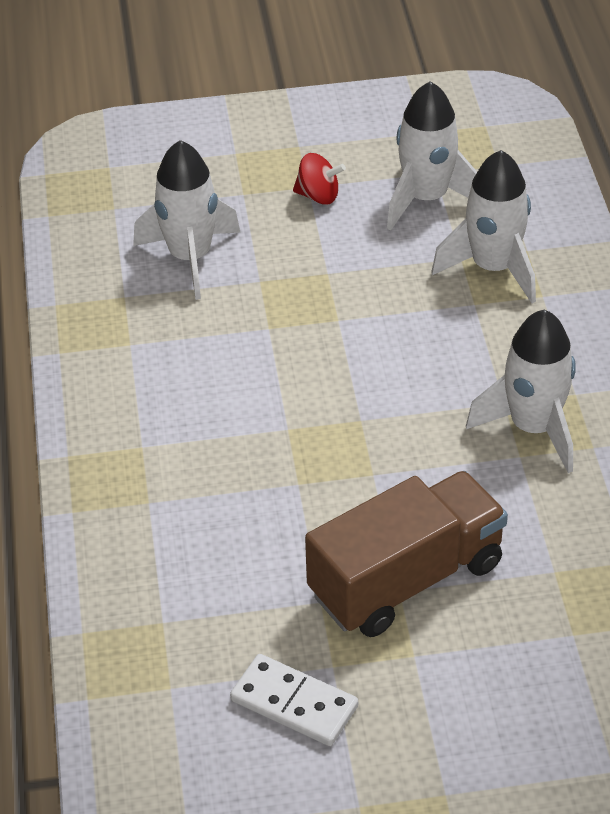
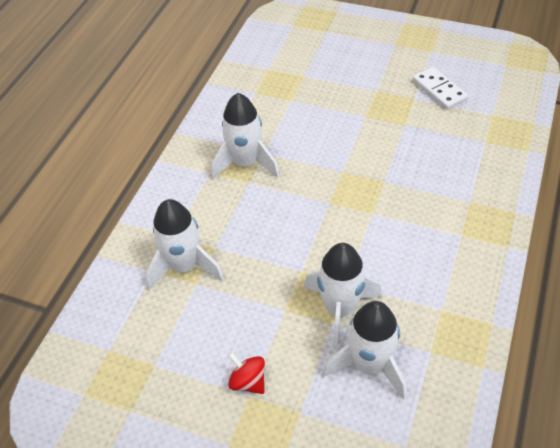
camera: 150 degrees left, 5 degrees up
brown truck [305,471,508,637] -> none
white rocket [387,81,477,230] -> white rocket moved to [304,243,382,350]

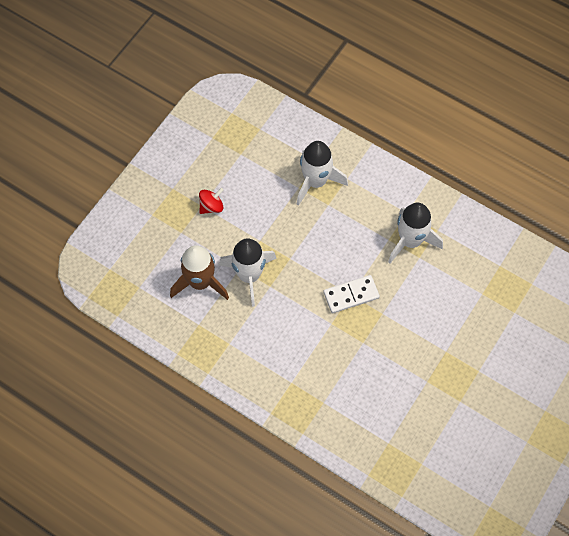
camera: 100 degrees right, 15 degrees up
white rocket [323,301,407,400] -> brown rocket [170,245,229,300]
white domino [413,67,468,110] -> white domino moved to [324,275,380,313]

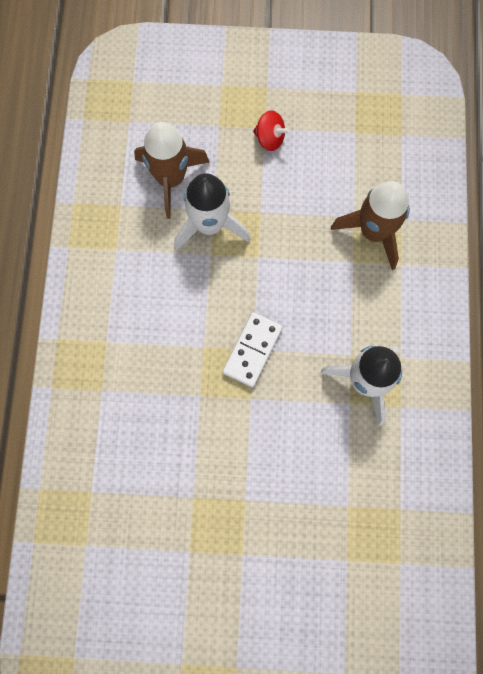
camera: 60 degrees right, 10 degrees up
white rocket [297,141,348,206] -> brown rocket [331,181,410,270]
white domino [324,275,380,313] -> white domino turned 75 degrees clockwise [223,312,283,387]

